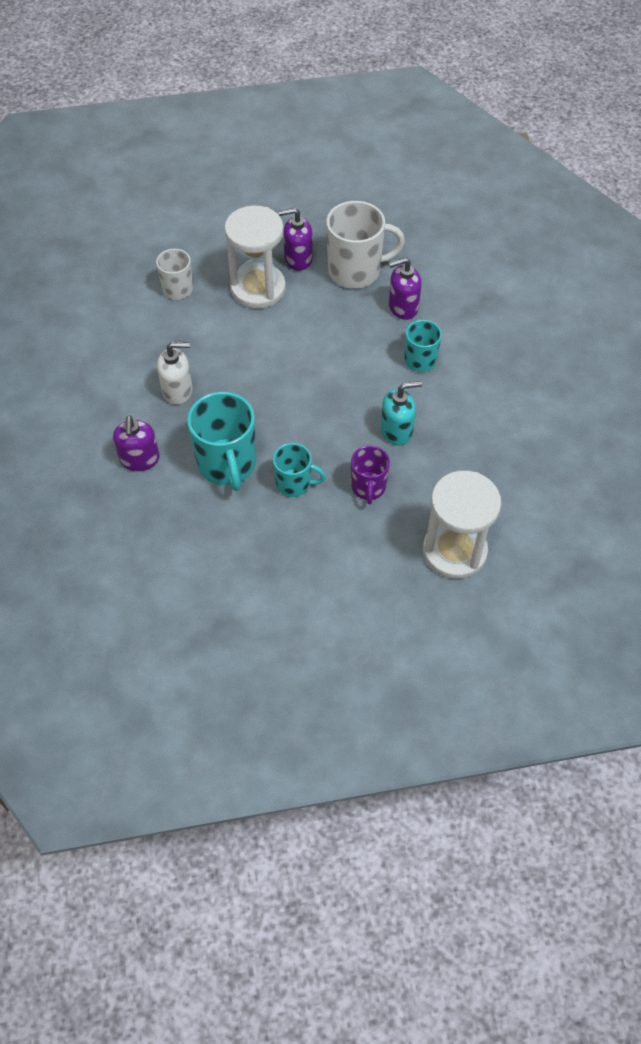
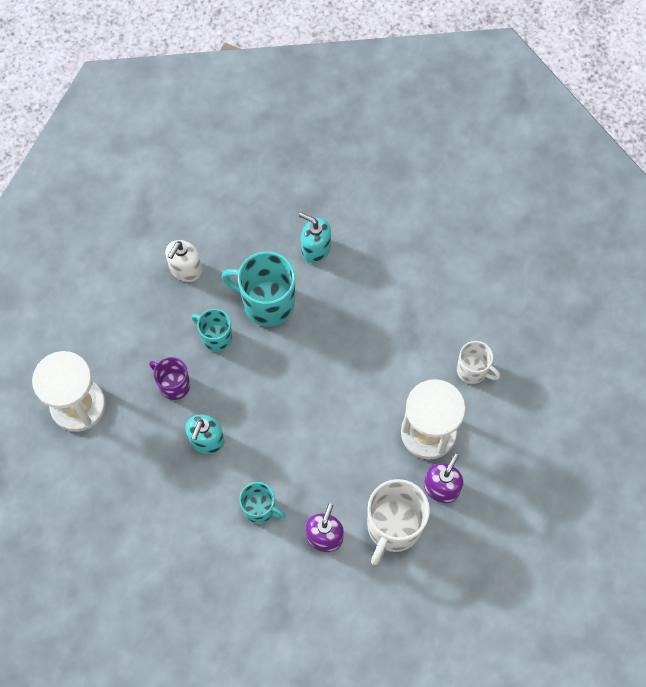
camera: 125 degrees right, 10 degrees up
purple soap dispenser [113,416,160,471] -> turquoise soap dispenser [299,212,331,263]
white soap dispenser [157,342,193,405] -> white soap dispenser moved to [165,240,202,282]
turquoise mug [273,443,326,497] -> turquoise mug turned 75 degrees clockwise [191,309,232,352]

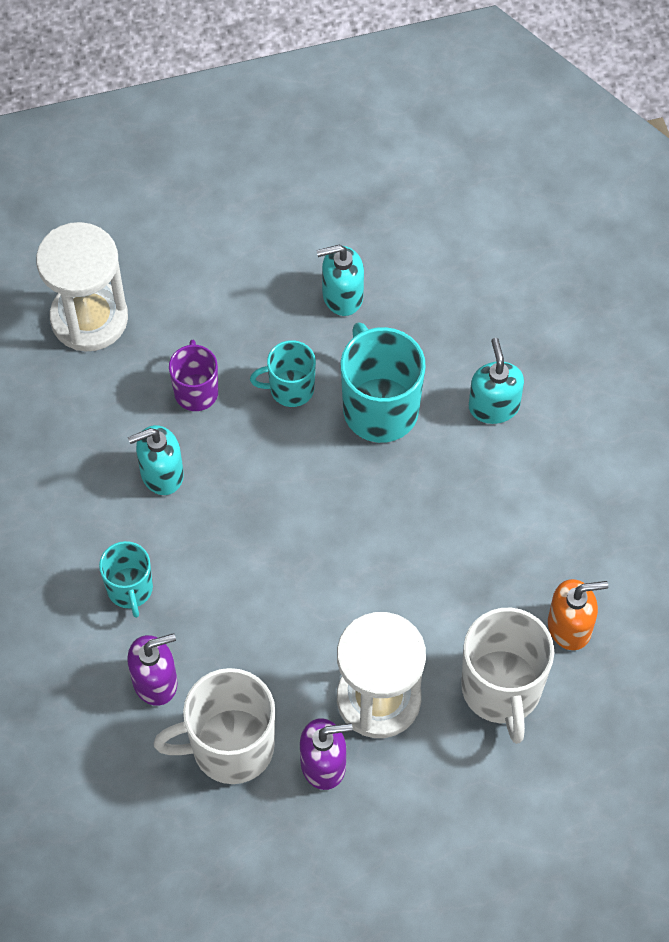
camera: 50 degrees right, 5 degrees down
white soap dispenser [165,240,202,282] -> turquoise soap dispenser [316,245,364,316]
turquoise mug [191,309,232,352] -> turquoise mug turned 90 degrees counterclockwise [250,340,316,407]
white mug [457,341,500,384] -> white mug [461,608,554,744], size x1.71
none -> orange soap dispenser [548,579,608,650]

